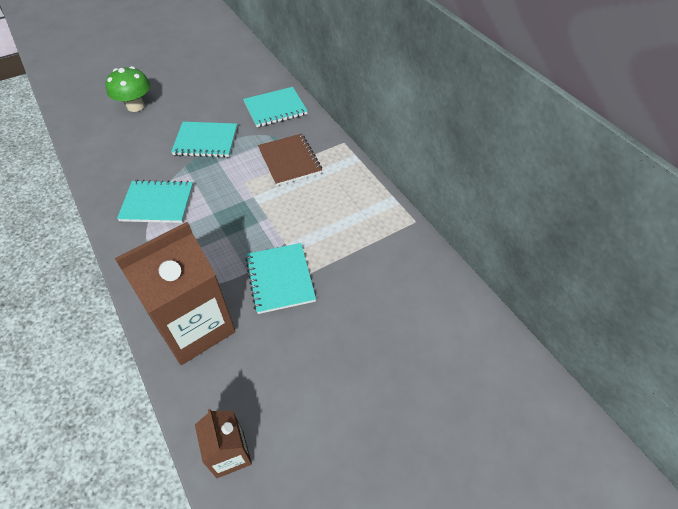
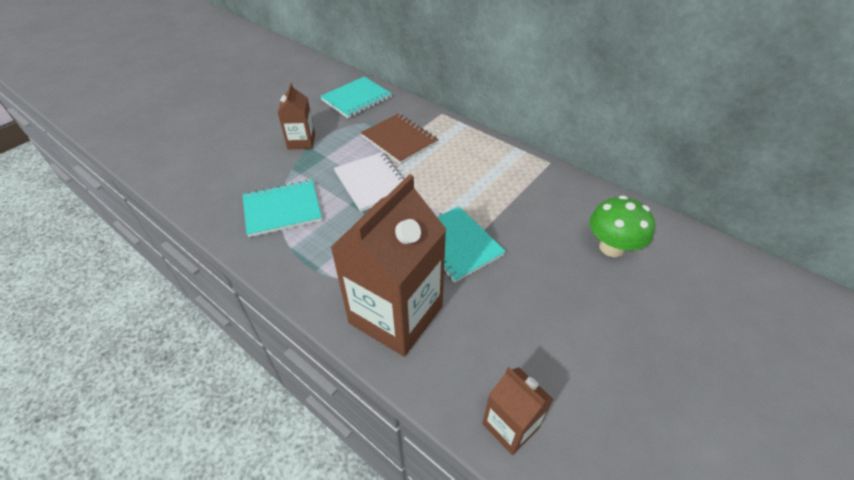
camera: 20 degrees left, 5 degrees down
green mushroom [106,66,150,112] -> green mushroom moved to [590,195,655,257]
turquoise notebook [171,122,237,158] -> brown carton [278,83,315,150]
none -> white notebook [334,152,404,212]

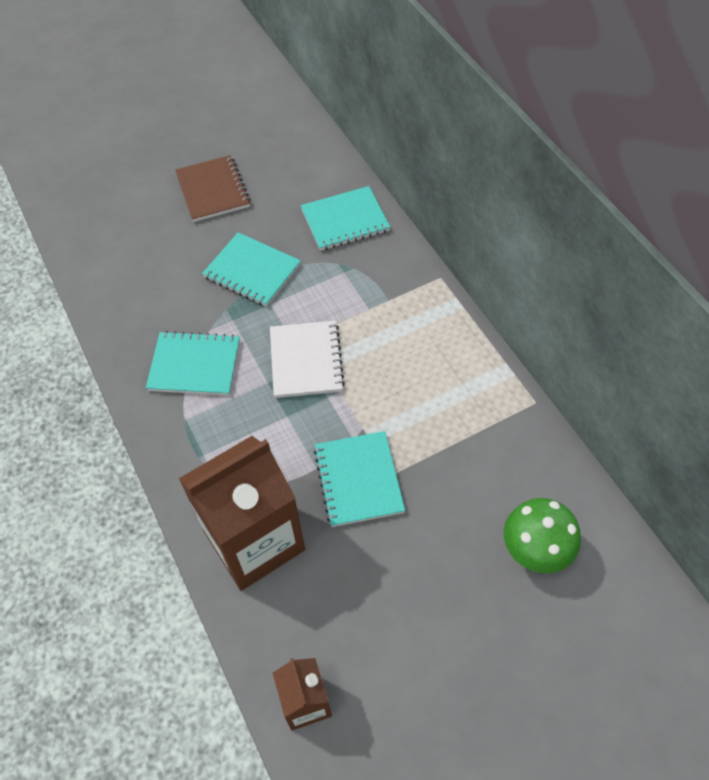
camera: 25 degrees right, 10 degrees up
brown carton [278,83,315,150] -> turquoise notebook [202,232,301,307]
brown notebook [361,113,439,164] -> brown notebook moved to [175,155,250,222]

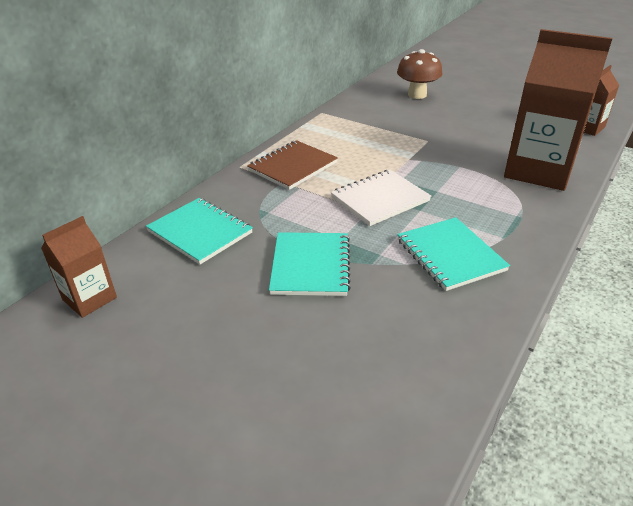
camera: 120 degrees left, 20 degrees down
brown notebook [175,155,250,222] -> brown notebook moved to [247,140,338,190]
turquoise notebook [314,431,405,527] -> none
green mushroom [504,498,581,573] -> brown mushroom [397,49,443,99]
none -> brown carton [41,216,117,318]

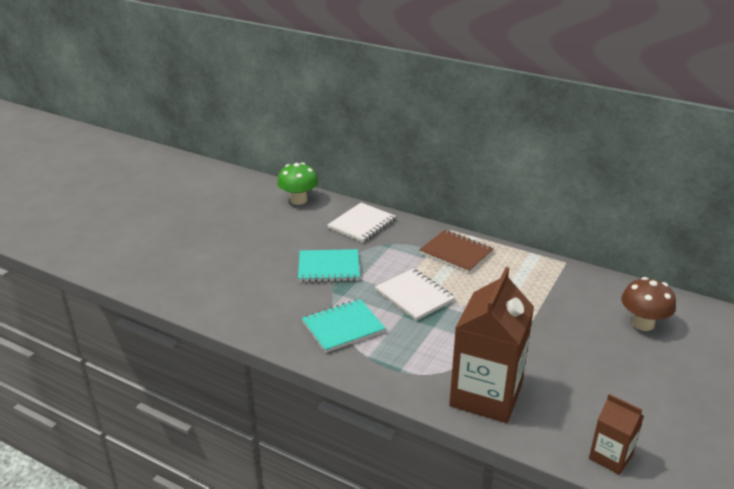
camera: 85 degrees right, 5 degrees down
brown carton [41,216,117,318] -> green mushroom [277,163,318,205]
turquoise notebook [146,198,253,264] -> white notebook [327,203,396,242]

